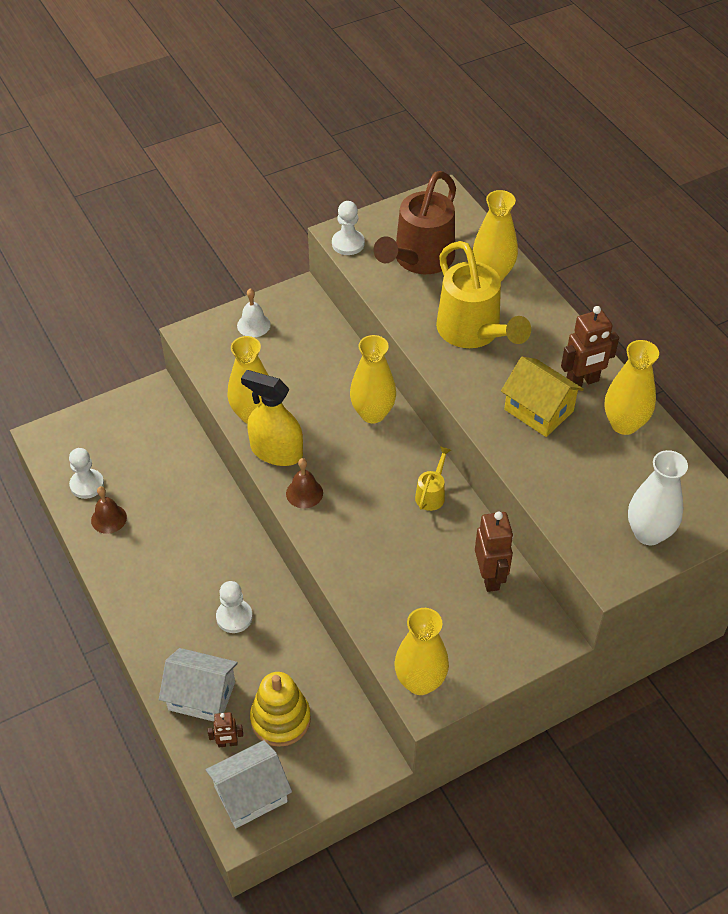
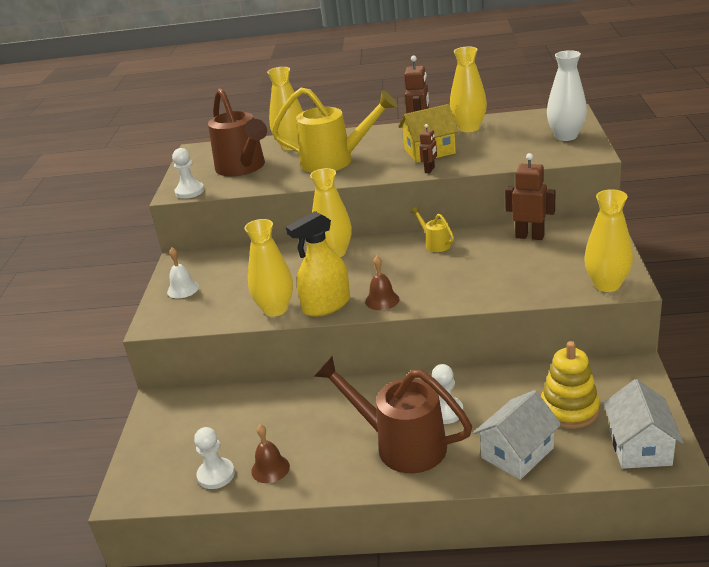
camera: 55 degrees left, 20 degrees down
brown robot [208,712,243,747] -> brown robot moved to [419,124,437,173]
none -> brown watering can [314,356,472,473]

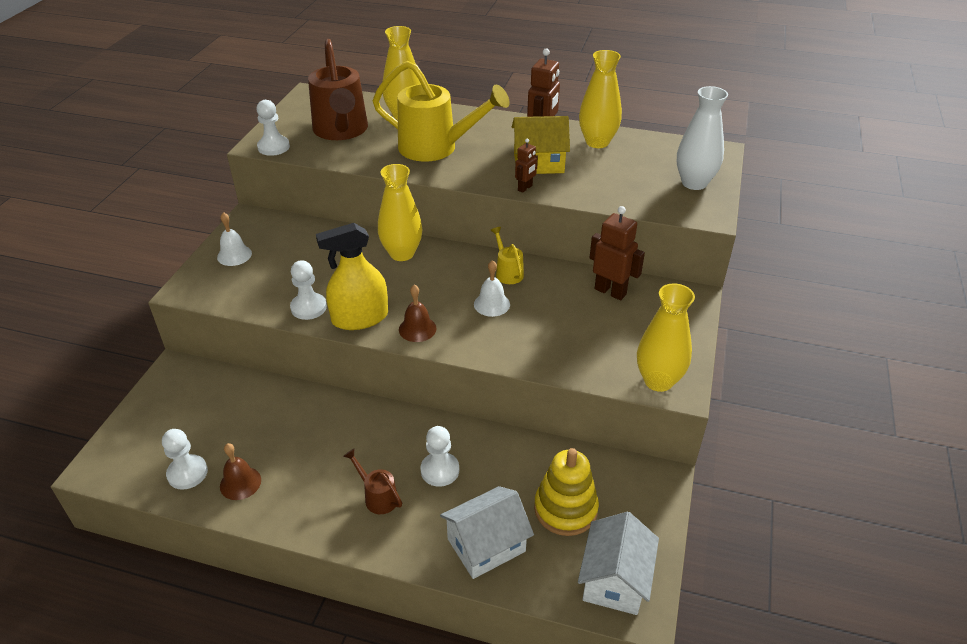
camera: 10 degrees right, 10 degrees up
yellow vase [244,219,293,316] -> white pawn [290,260,327,320]
brown watering can [314,356,472,473] -> brown watering can [343,449,402,514], size x0.45
none -> white bell [474,260,510,317]

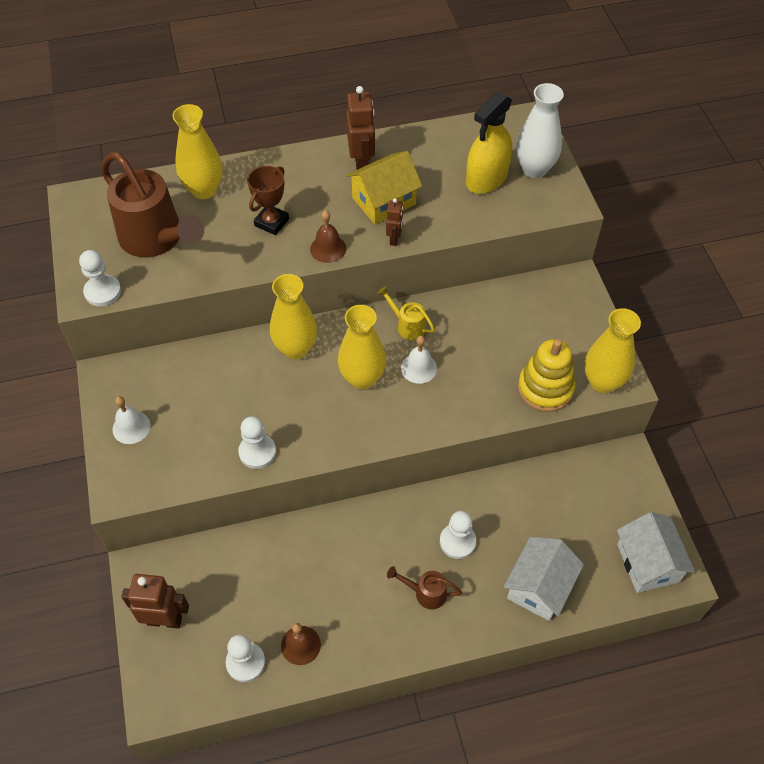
camera: 30 degrees left, 15 degrees up
yellow spray bottle [316,223,388,330] -> yellow spray bottle moved to [466,92,512,194]
yellow watering can [372,61,510,162] -> brown trophy [247,166,289,235]
brown bell [399,285,436,342] -> brown bell moved to [310,210,346,263]
yellow stacking toy [534,448,599,536] -> yellow stacking toy moved to [518,339,576,412]
yellow vase [579,50,622,148] -> yellow vase moved to [338,305,386,390]
brown robot [589,206,645,300] -> brown robot moved to [121,574,189,629]

